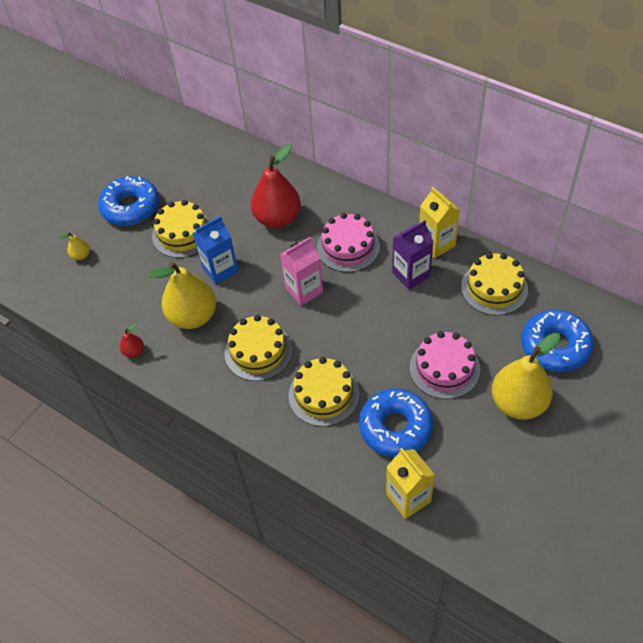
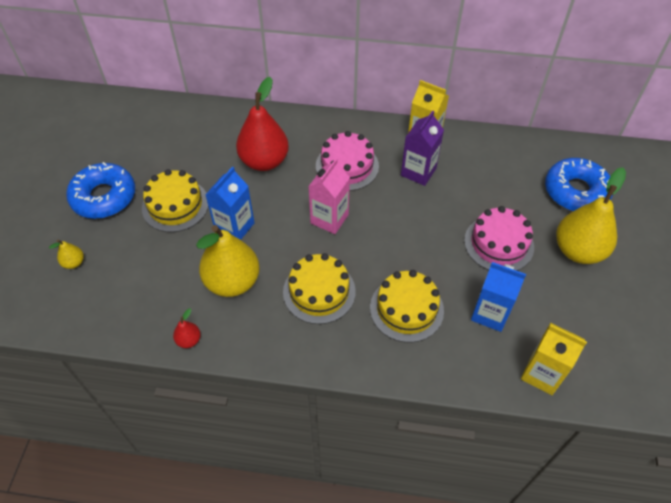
camera: 30 degrees left, 0 degrees up
blue donut [359,388,433,457] -> blue carton [471,262,526,332]
yellow cake [461,253,528,316] -> none

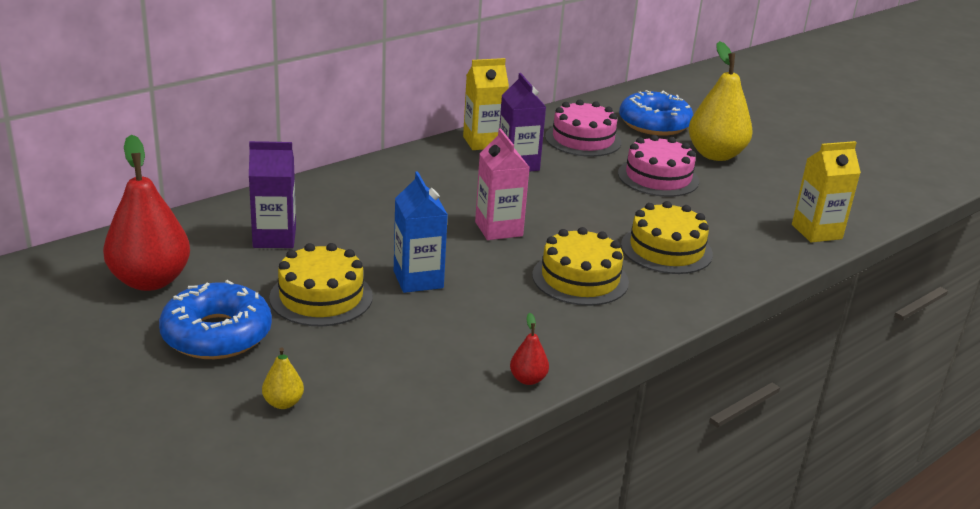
camera: 50 degrees left, 25 degrees down
yellow pear [196,225,260,297] -> none
red pear [236,77,289,171] -> red pear moved to [103,135,190,291]
pink cake [316,131,379,191] -> pink cake moved to [545,100,622,157]
blue carton [471,262,526,332] -> none
none -> purple carton [249,141,296,248]

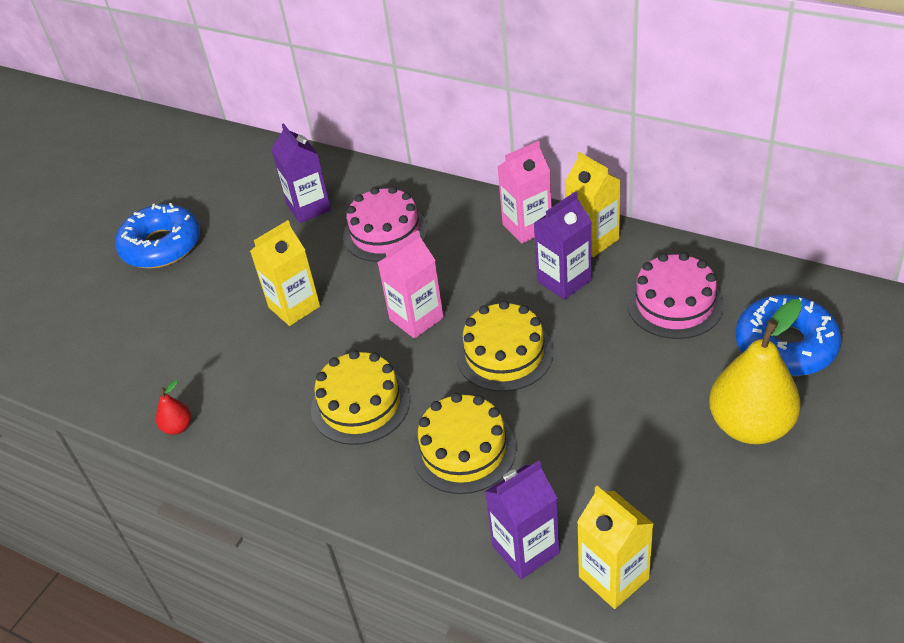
camera: 75 degrees right, 15 degrees up
red pear [103,135,190,291] -> none
yellow pear [262,347,304,409] -> none
yellow cake [269,243,373,327] -> yellow cake moved to [456,301,554,392]
blue carton [394,171,448,293] -> yellow carton [250,220,320,326]
pink cake [618,135,699,197] -> pink cake moved to [343,186,428,262]
none -> purple carton [485,461,560,579]
none -> pink carton [497,141,552,243]

